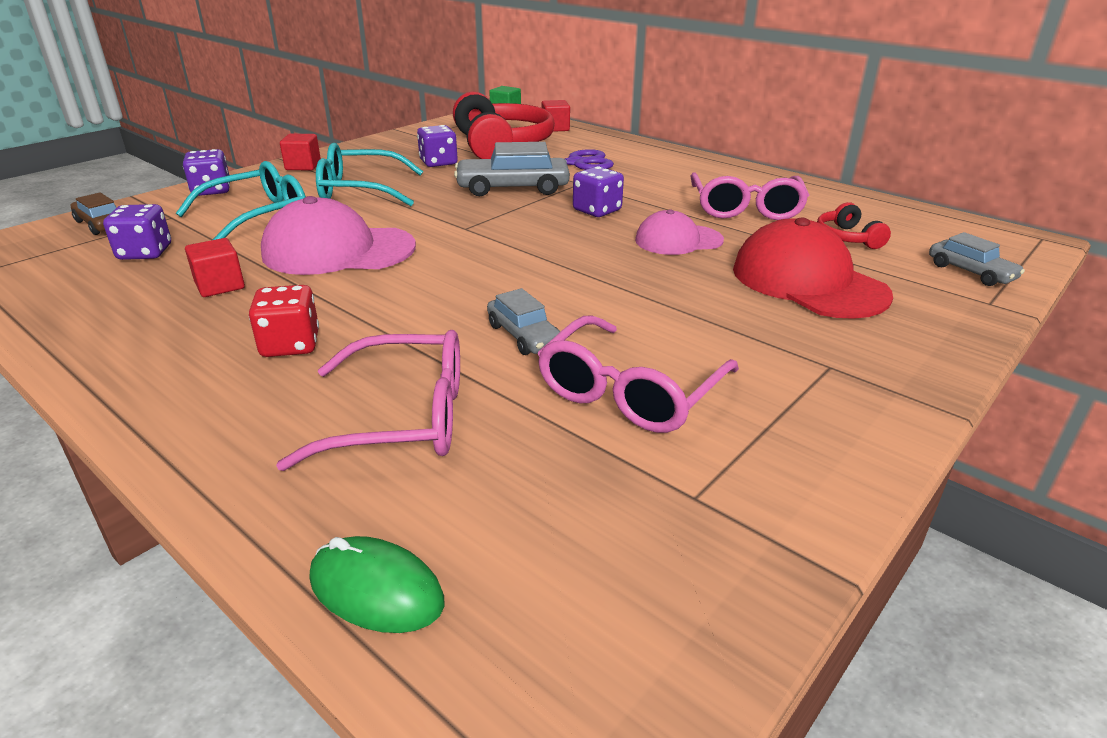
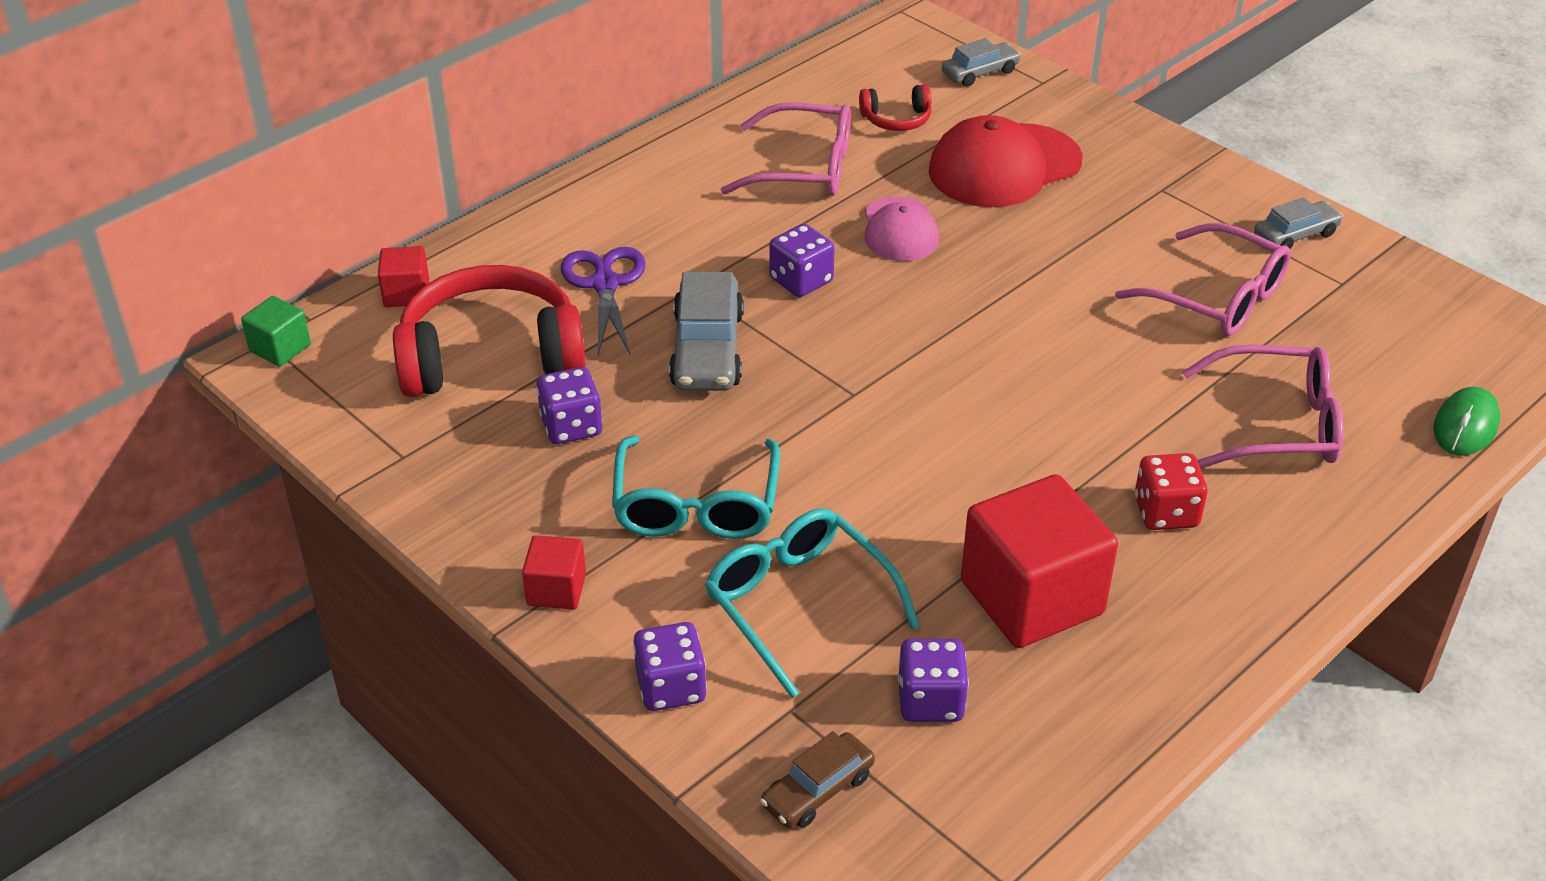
camera: 85 degrees left, 10 degrees up
red cube [185,238,245,297] -> red cube [961,474,1118,648], size x2.09
pink cap [261,196,416,275] -> none
pink glasses [276,330,460,471] -> pink glasses turned 90 degrees clockwise [1182,344,1343,468]
grey car [487,288,561,355] -> grey car moved to [1254,197,1343,249]

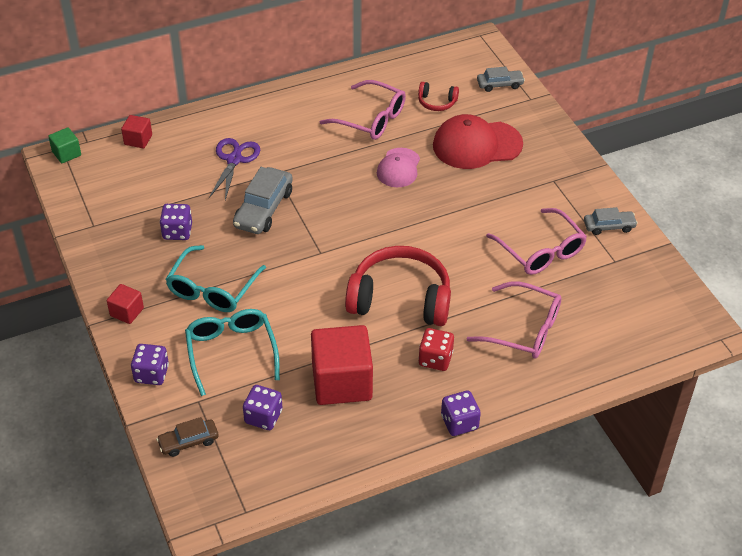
camera: 20 degrees right, 5 degrees up
red headphones [393,265,586,397] -> red headphones moved to [345,246,451,326]
purple dice [769,224,835,297] -> purple dice moved to [441,391,481,436]
green mouse [1433,387,1500,456] -> none

